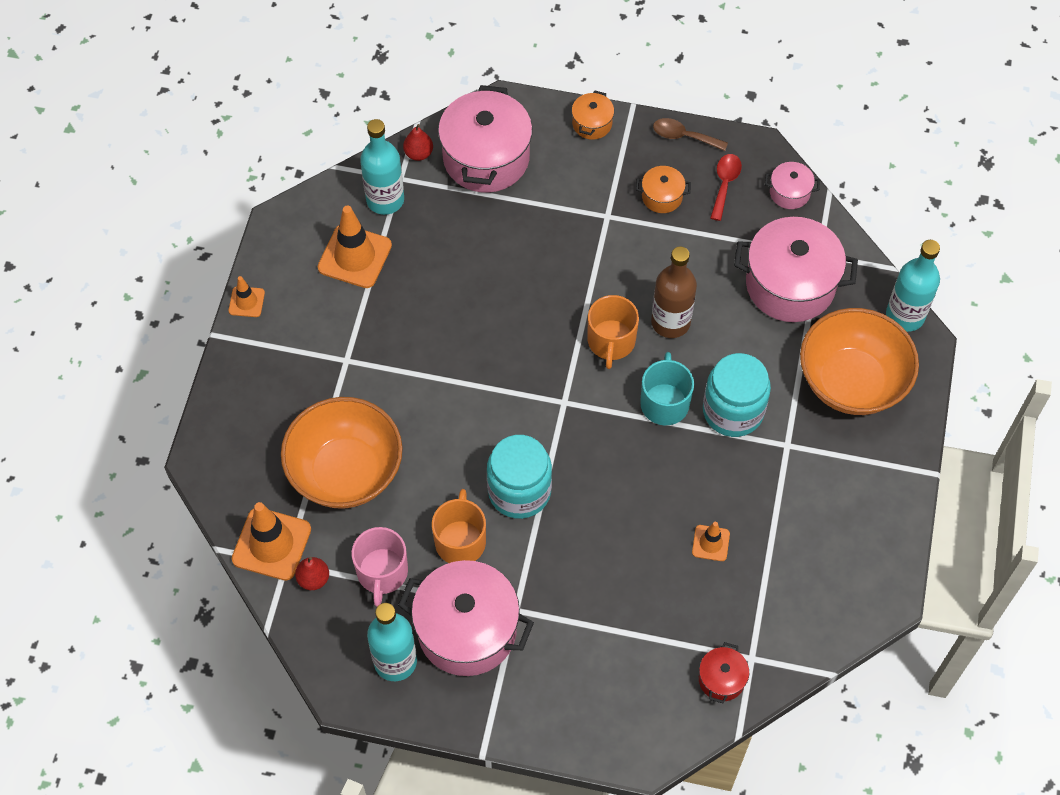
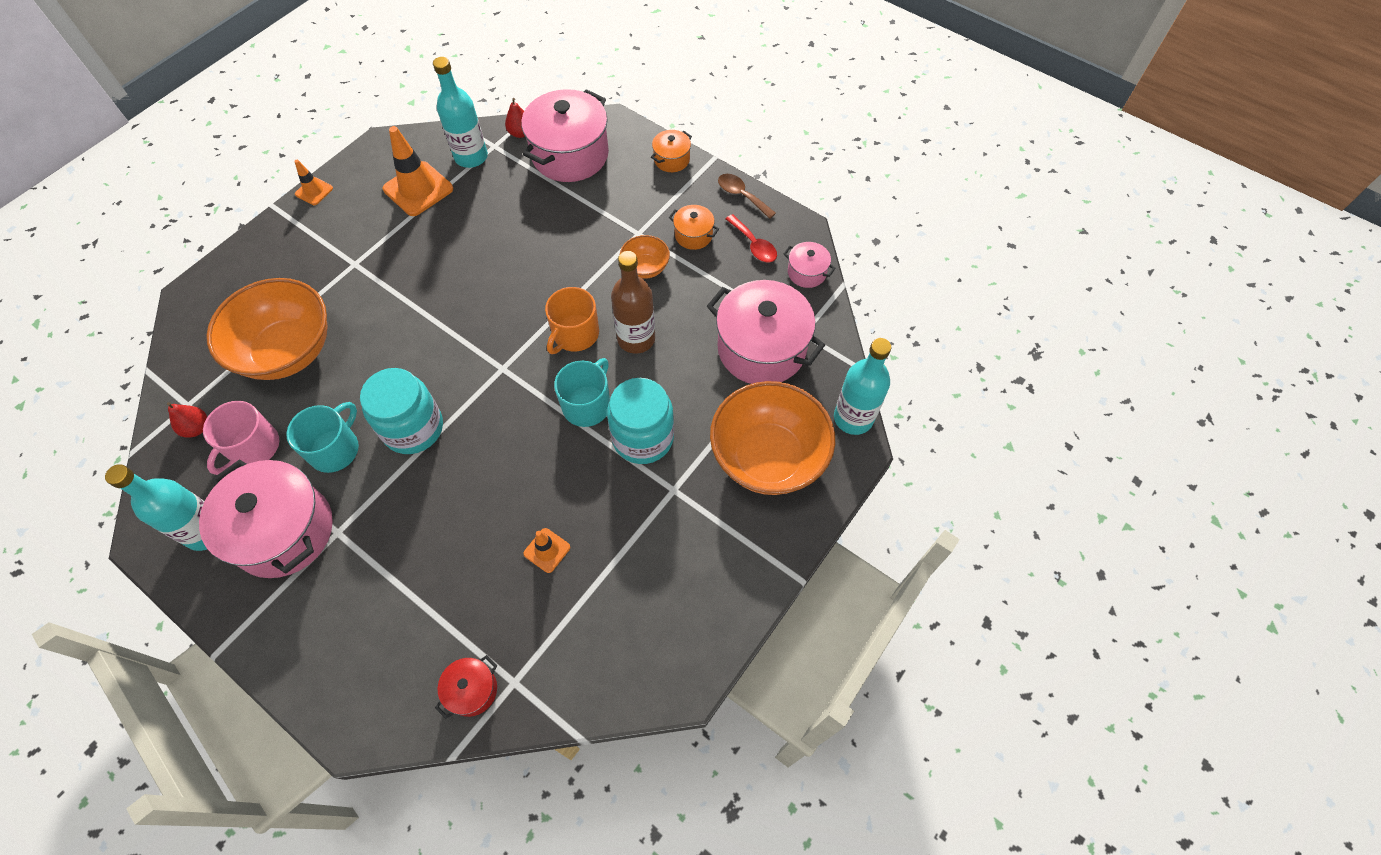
camera: 25 degrees right, 0 degrees up
orange traffic cone [232,502,311,581] -> none
orange mug [432,489,486,563] -> turquoise mug [286,402,359,473]
red spoon [710,154,742,221] -> red spoon turned 105 degrees clockwise [726,214,777,262]
none -> orange bowl [620,235,670,279]

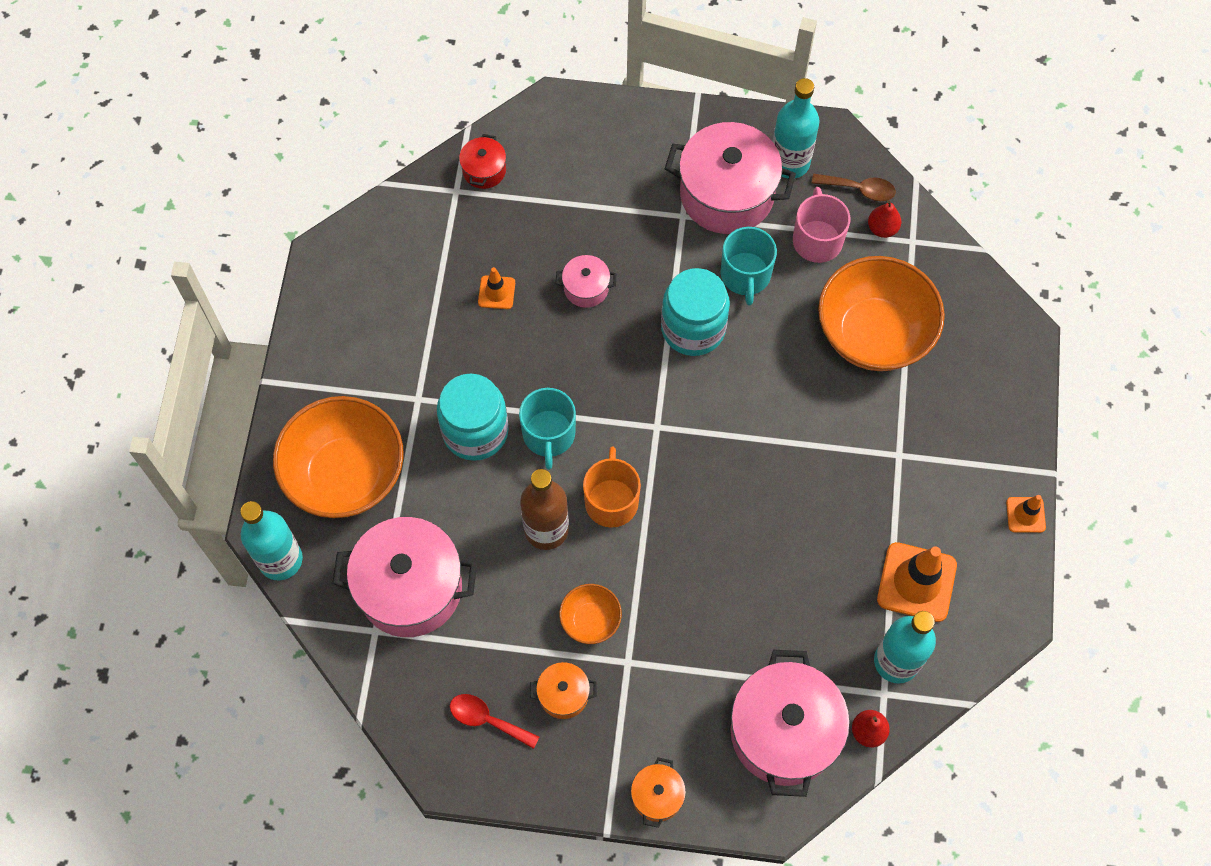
camera: 150 degrees right, 5 degrees up
brown spoon [718,174,776,219] -> brown spoon moved to [811,174,896,201]
pink pot [784,242,836,288] -> pink pot moved to [556,255,616,308]

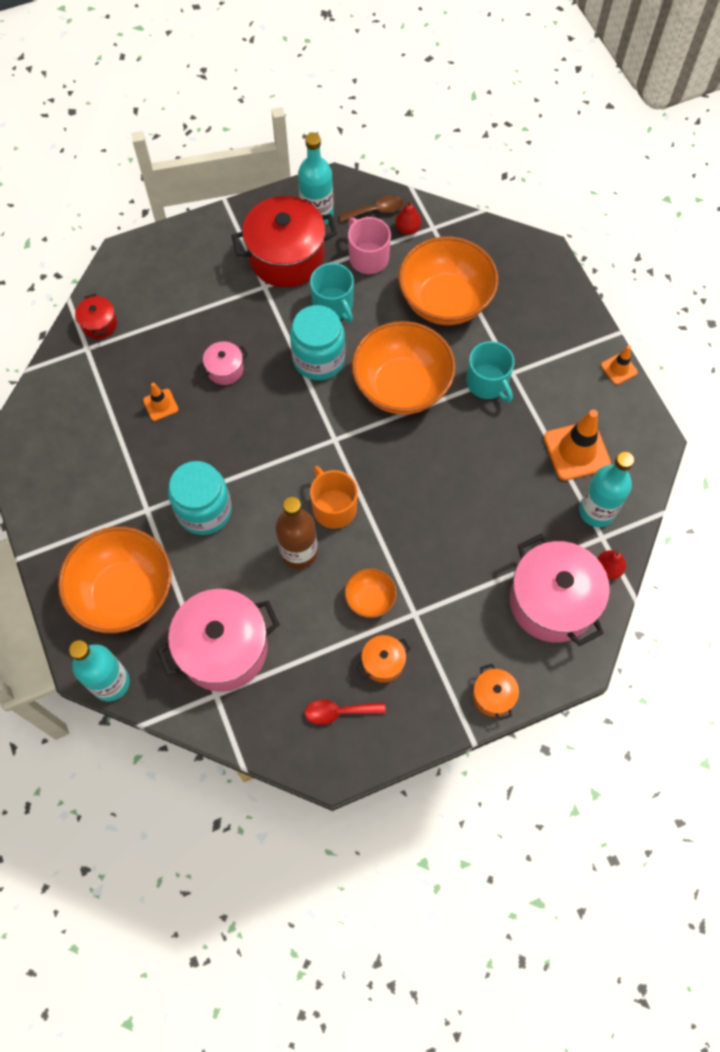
camera: 30 degrees left, 0 degrees up
turquoise mug [519,388,576,470] -> turquoise mug moved to [466,341,514,402]
pink pot [665,122,796,234] -> red pot [231,196,337,287]
none -> orange bowl [352,321,456,415]

